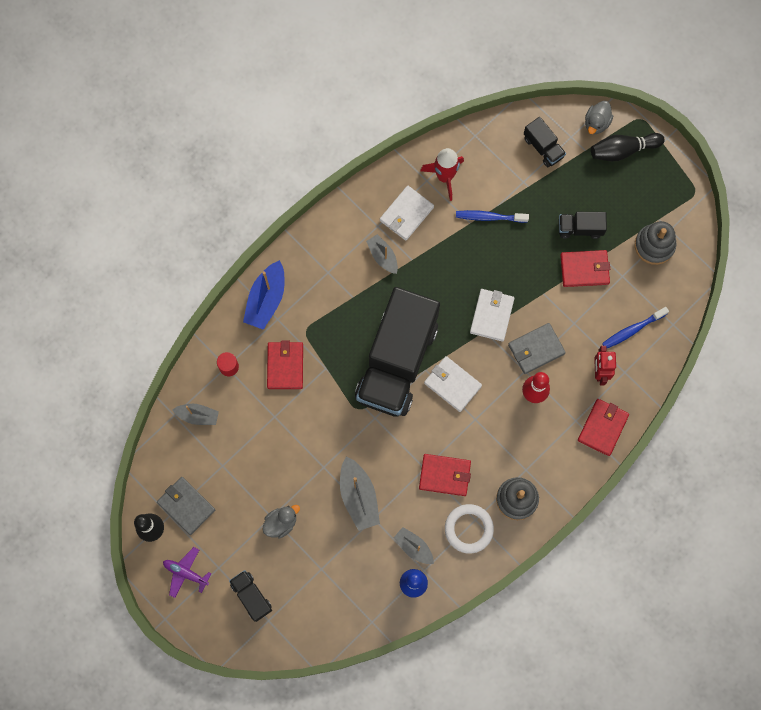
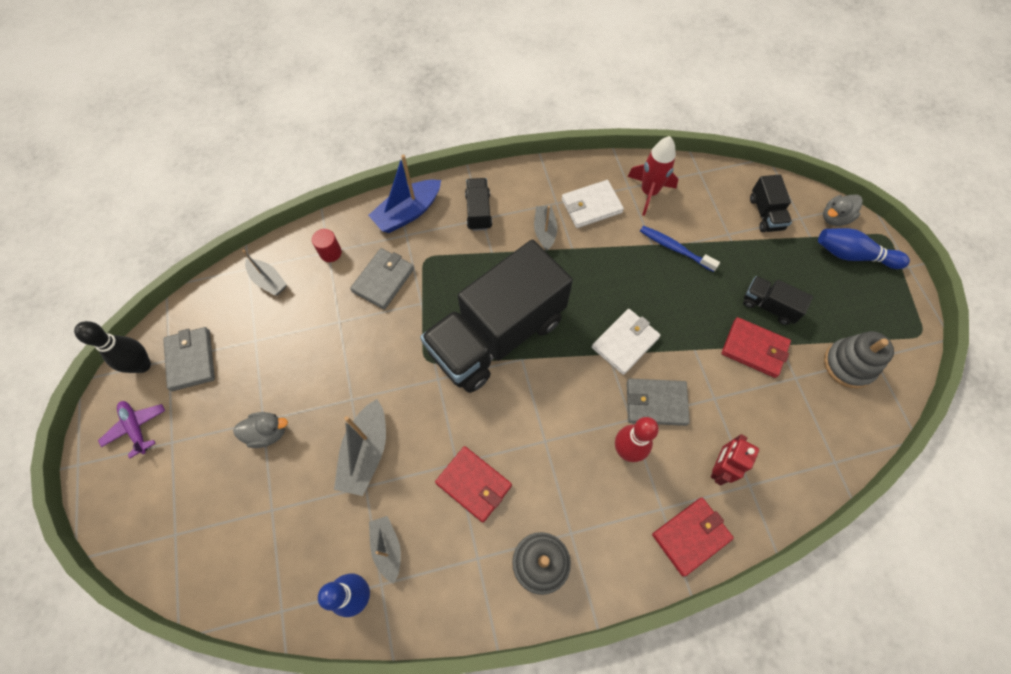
camera: 30 degrees right, 10 degrees down
black truck [229,570,272,622] -> black truck moved to [465,178,492,231]
red wallet [267,341,303,389] -> grey wallet [350,248,414,310]
white wallet [424,356,482,412] -> none
white ring [445,504,494,554] -> none
black bowling pin [591,133,665,161] -> blue bowling pin [818,228,910,269]
blue toothbrush [602,307,669,348] -> none

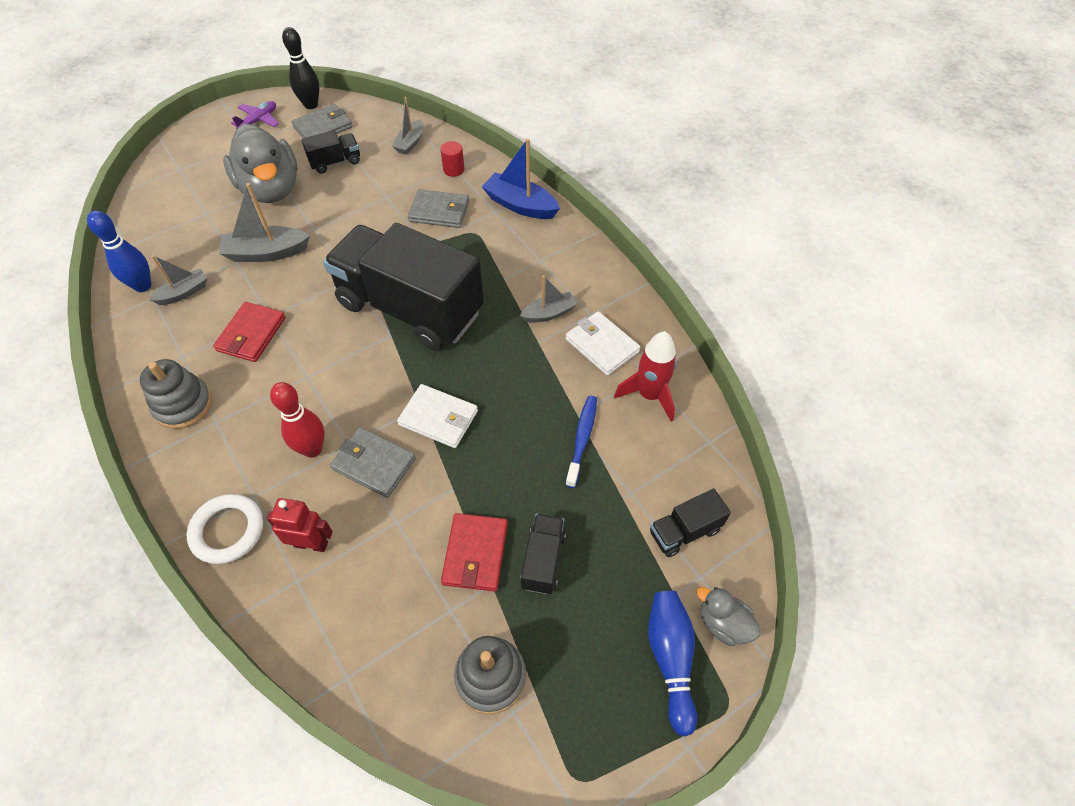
camera: 70 degrees right, 10 degrees down
grey duck [233,412,288,448] -> grey duck [223,124,297,203], size x2.19
black truck [465,178,492,231] -> black truck moved to [301,130,360,174]
grey wallet [627,378,690,426] -> grey wallet turned 45 degrees counterclockwise [330,427,416,498]
red wallet [652,498,734,577] -> white ring [186,494,263,564]

